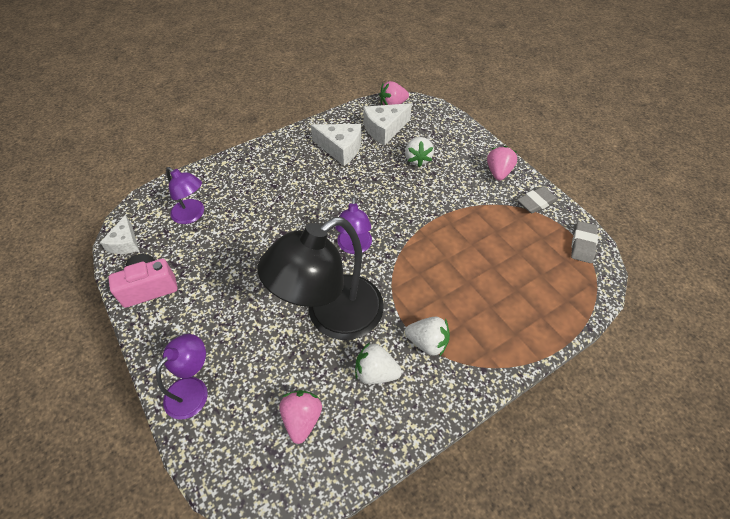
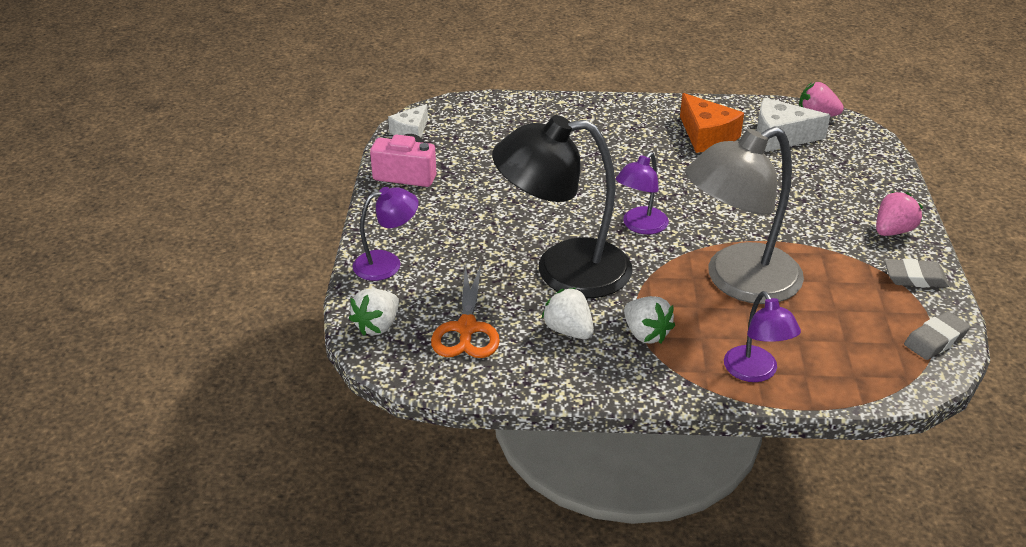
camera: 35 degrees right, 15 degrees down
purple lamp [166,167,204,224] -> purple lamp moved to [724,291,801,382]
pink strawberry [279,390,322,444] -> orange scissors [431,265,500,358]
white cheese [311,124,361,166] -> orange cheese [680,93,744,153]
white strawberry [405,137,434,167] -> white strawberry moved to [349,288,399,336]
none -> grey lamp [685,126,804,304]

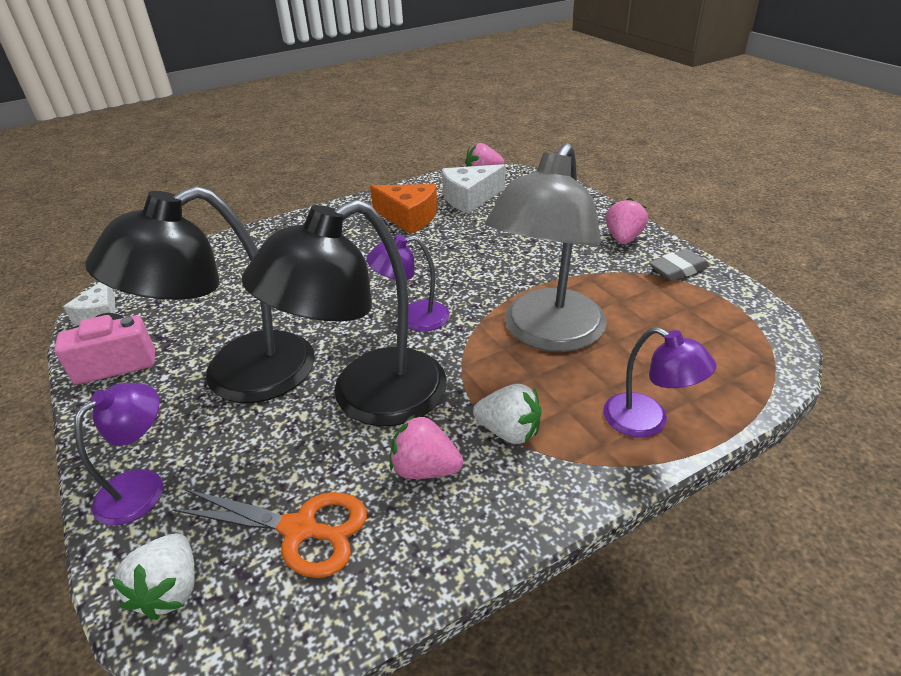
camera: 30 degrees left, 0 degrees up
orange scissors [431,265,500,358] -> orange scissors turned 45 degrees counterclockwise [172,489,367,578]
white strawberry [541,288,594,339] -> pink strawberry [390,414,463,479]
purple lamp [616,152,669,234] -> purple lamp turned 75 degrees clockwise [366,234,450,332]
grey eraser [904,311,971,360] -> none
none -> black lamp [85,186,315,403]

